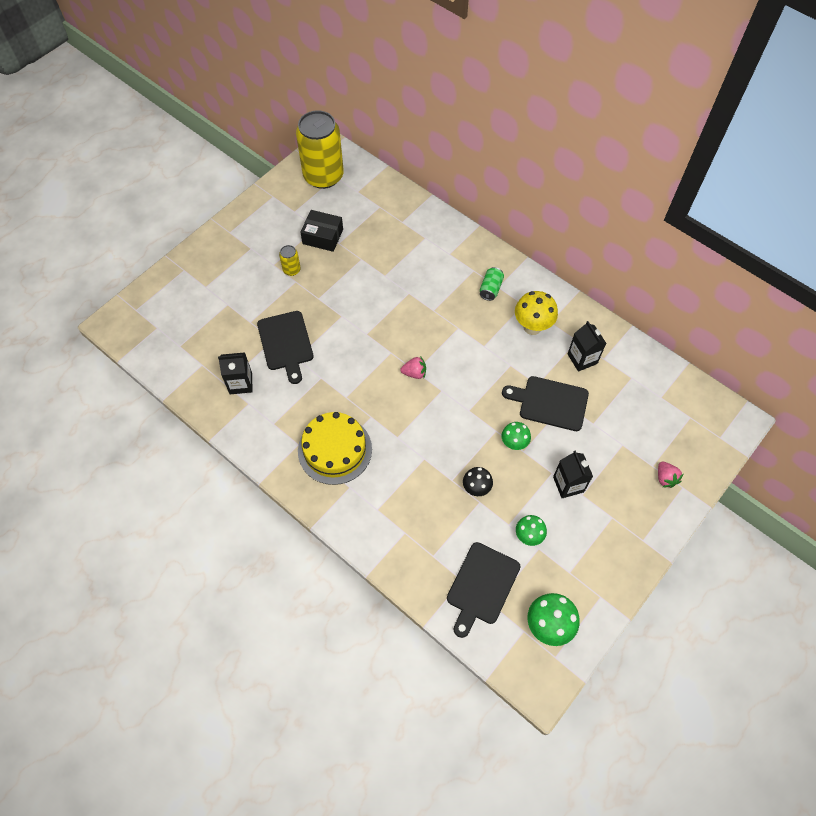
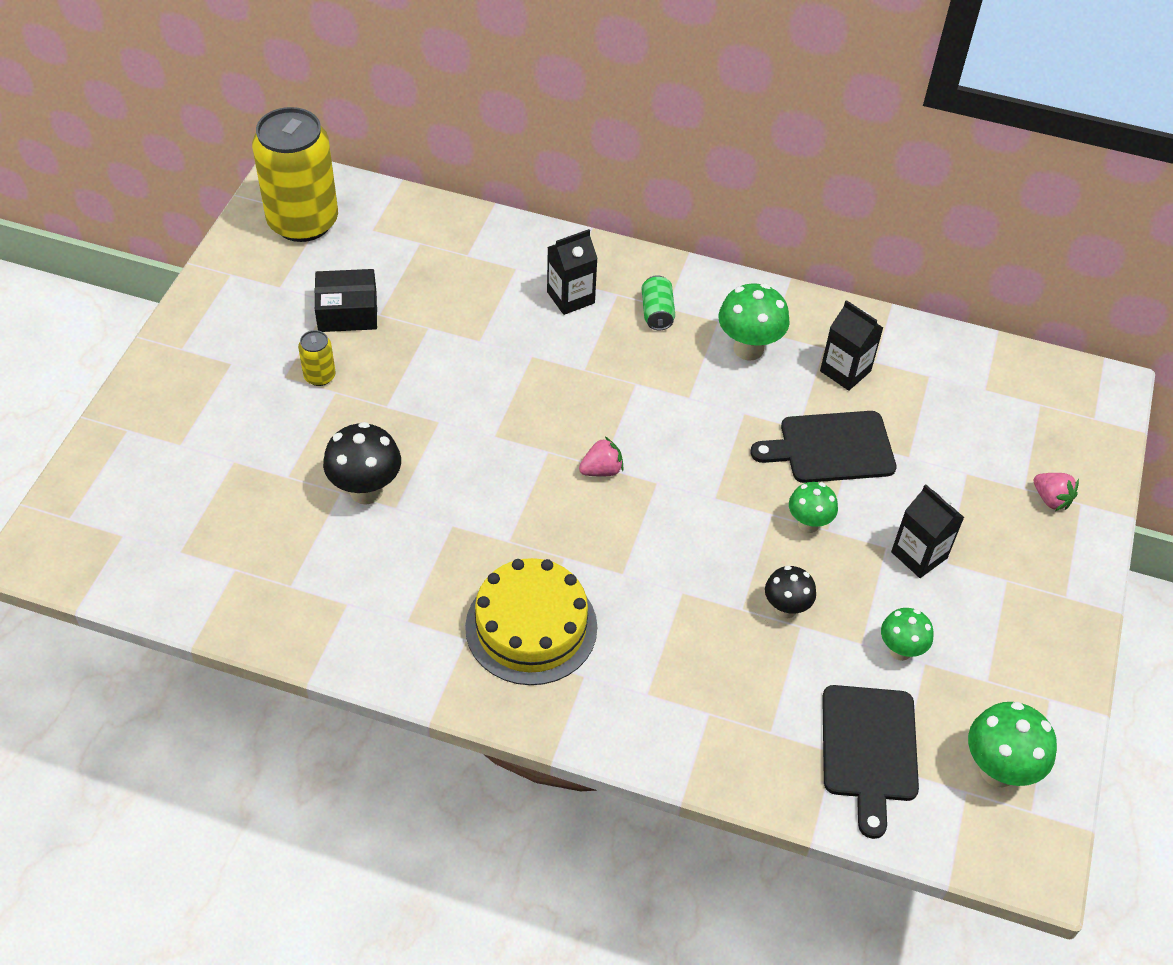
camera: 25 degrees left, 10 degrees down
black carton [218,352,253,394] -> black carton moved to [547,229,598,315]
black cutting board [257,311,314,384] -> black mushroom [323,422,401,505]
yellow mushroom [515,291,558,335] -> green mushroom [718,283,790,360]

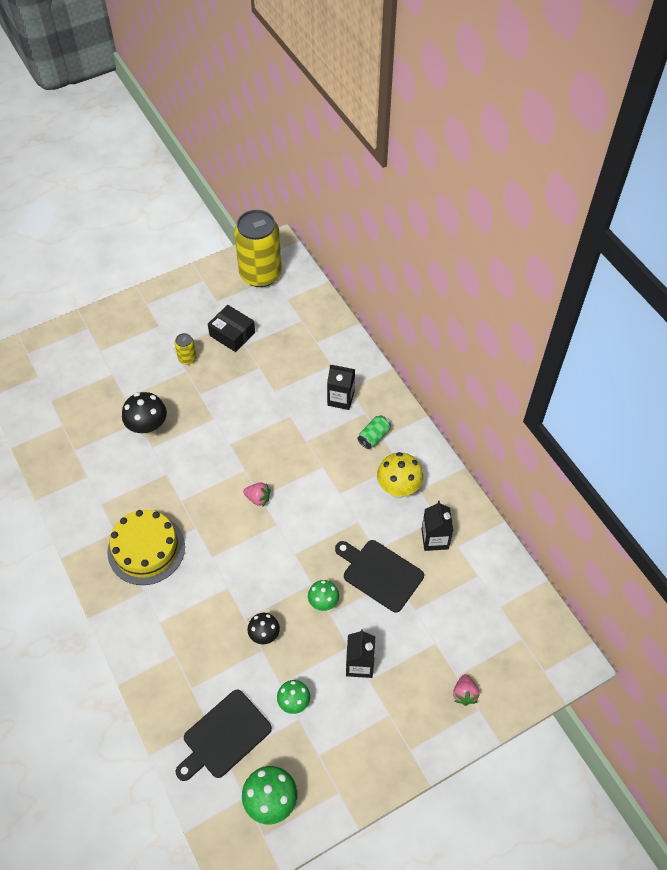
camera: 45 degrees right, 5 degrees up
green mushroom [718,283,790,360] -> yellow mushroom [377,452,423,499]

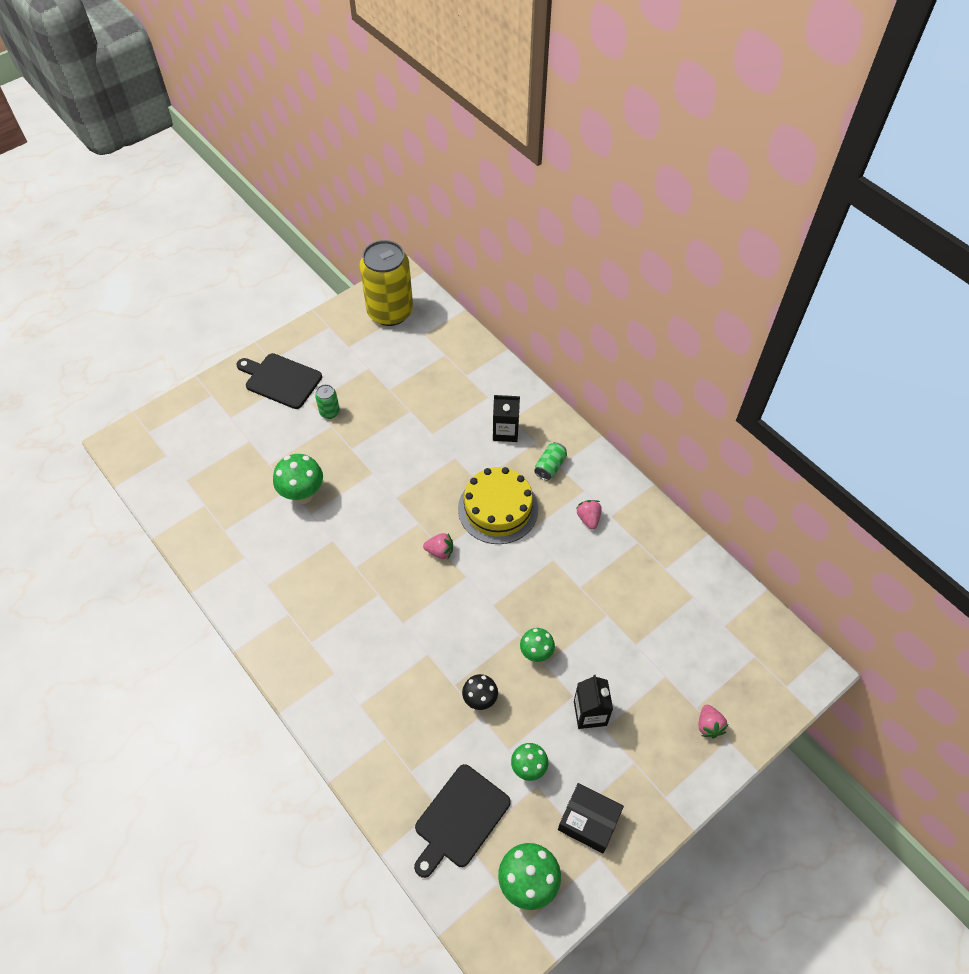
camera: 10 degrees left, 0 degrees up
yellow cake [108,510,185,585] -> yellow cake moved to [458,467,538,544]
black mushroom [122,392,167,437] -> green mushroom [273,454,323,504]
yellow can [175,333,197,365] -> green can [315,384,340,419]
black box [208,305,255,352] -> black box moved to [558,783,624,853]
black cutting board [335,540,424,613] -> black cutting board moved to [237,353,322,409]
yellow mushroom [377,452,423,499] -> pink strawberry [576,500,602,529]
black carton [422,501,454,551] -> none

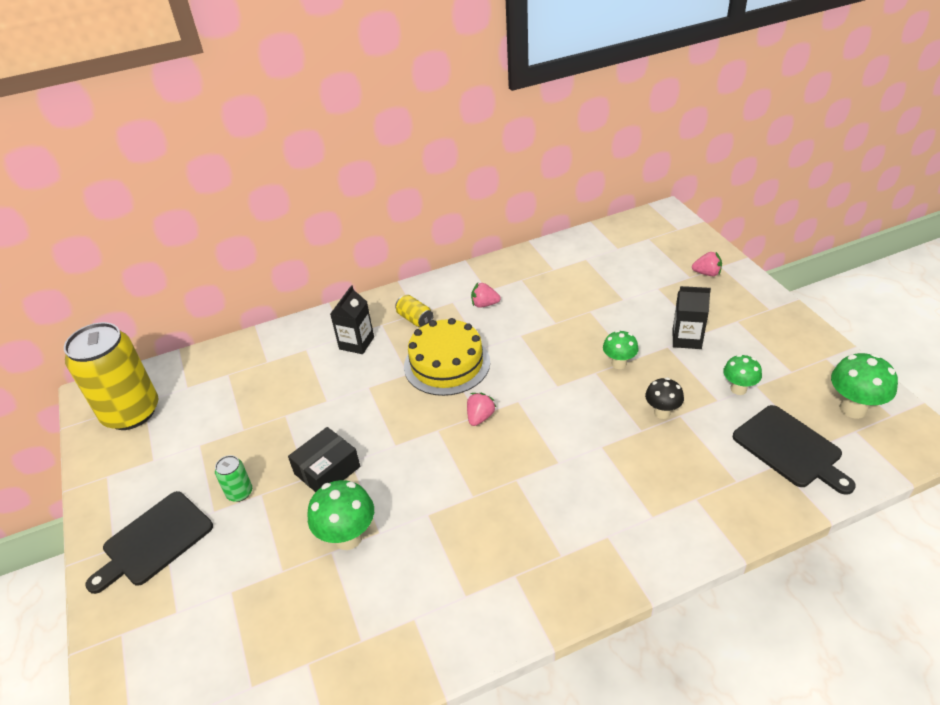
camera: 70 degrees left, 15 degrees down
green can [534,442,567,480] -> yellow can [395,295,434,327]
black box [558,783,624,853] -> black box moved to [288,427,360,492]

